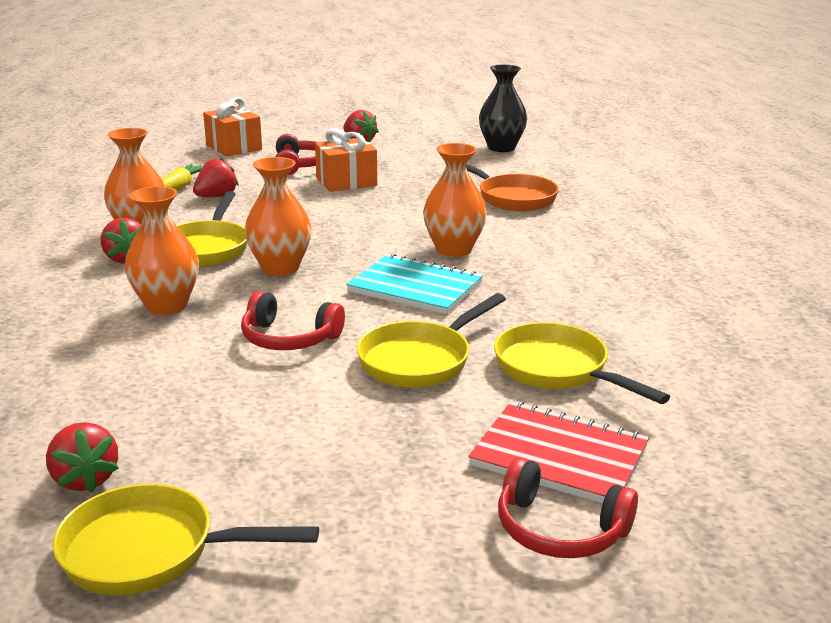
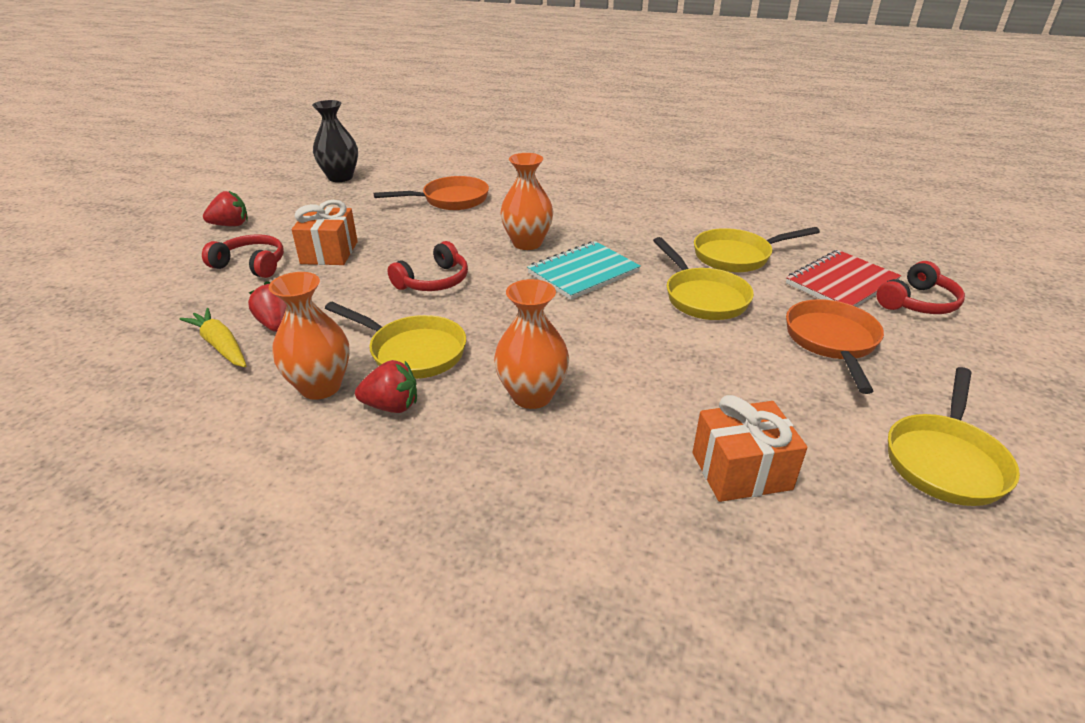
camera: 65 degrees left, 10 degrees up
red strawberry [46,422,119,493] -> none
orange gift [203,97,262,156] -> orange gift moved to [693,395,807,502]
red headphones [241,291,345,350] -> red headphones moved to [388,241,468,291]
orange vase [245,157,312,276] -> none
none -> orange pan [786,299,884,394]

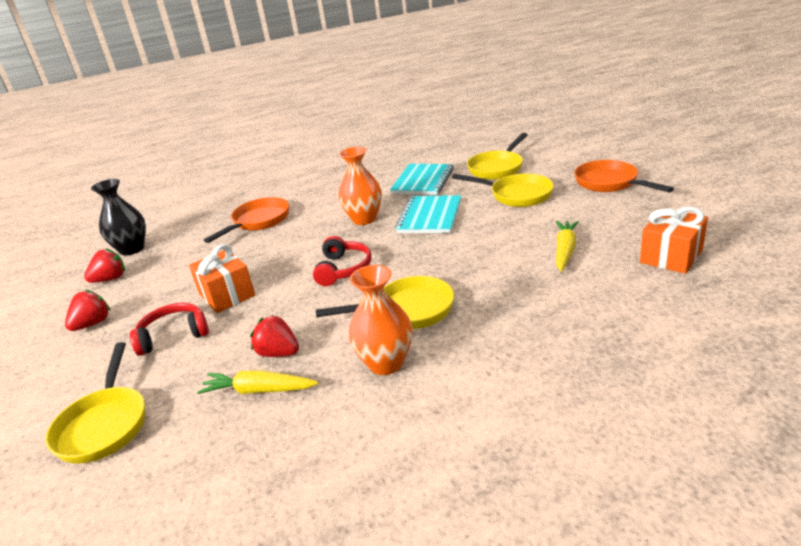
camera: 35 degrees left, 5 degrees down
red strawberry [355,360,417,413] -> red strawberry moved to [84,248,125,283]
orange vase [494,279,569,409] -> none
red notebook [786,250,901,307] -> none
red headphones [876,261,965,314] -> none
yellow pan [888,367,1020,506] -> yellow pan moved to [45,342,145,463]
none -> turquoise notebook [390,164,454,195]
none -> yellow carrot [556,221,579,272]

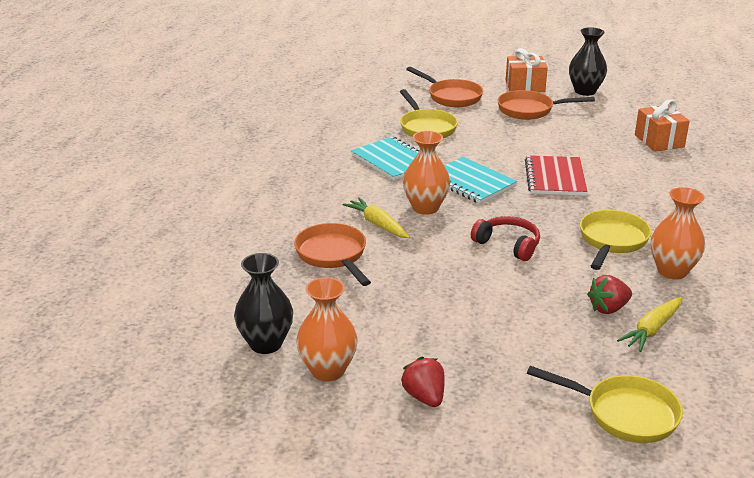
camera: 60 degrees left, 0 degrees up
red strawberry [84,248,125,283] -> orange vase [296,277,358,382]
red headphones [130,303,209,356] -> none
orange gift [189,244,255,313] -> orange gift moved to [506,48,548,92]
yellow pan [452,174,554,207] -> none
yellow carrot [556,221,579,272] -> yellow carrot moved to [343,197,410,238]
none -> orange pan [406,67,483,107]
none -> red notebook [525,155,588,196]
none -> black vase [569,27,607,96]

